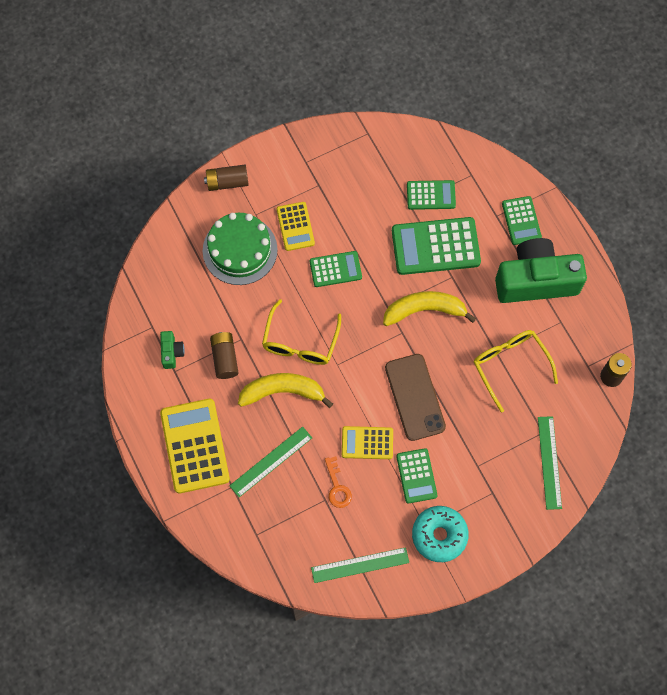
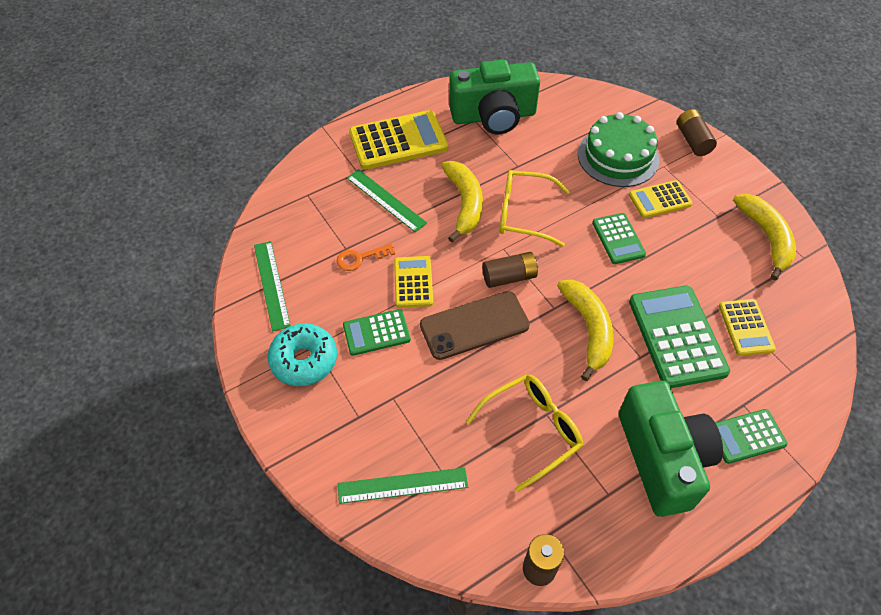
camera: 85 degrees right, 15 degrees down
green camera [160,331,185,369] -> green camera [449,60,540,134], size x2.44
brown battery [210,332,238,379] -> brown battery moved to [482,252,538,288]
green calculator [407,180,456,210] -> yellow calculator [719,299,776,356]
none -> yellow banana [733,194,796,280]

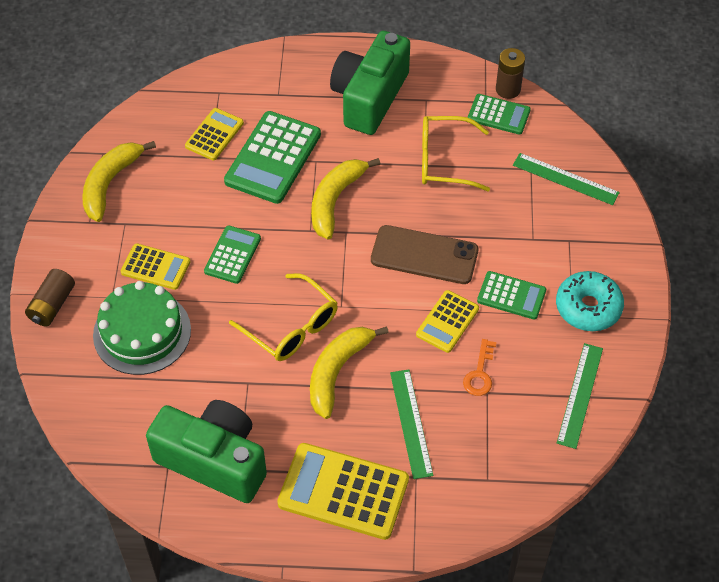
camera: 145 degrees left, 0 degrees up
orange key [336,243,395,271] -> orange key turned 90 degrees clockwise [463,339,497,396]
brown battery [482,252,538,288] -> none
green calculator [716,409,788,464] -> green calculator moved to [468,94,531,135]

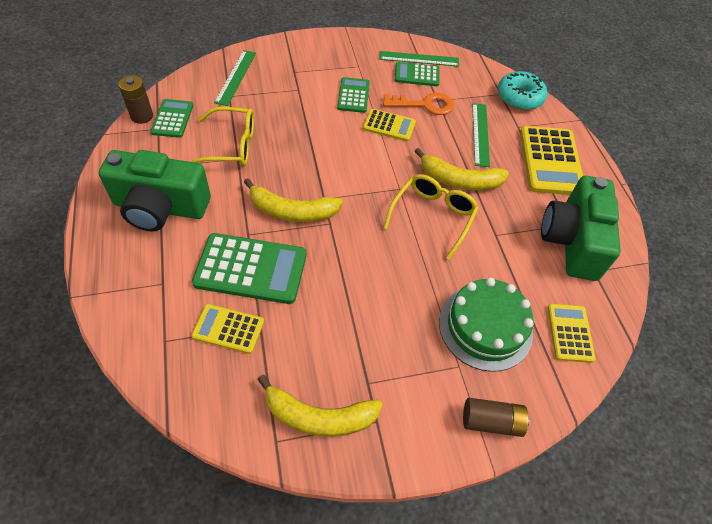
camera: 110 degrees left, 0 degrees up
yellow calculator [121,243,190,290] -> yellow calculator moved to [548,304,595,363]
green calculator [204,225,261,284] -> green calculator moved to [395,62,440,86]
brown phone [371,225,479,284] -> none
green ruler [390,369,433,479] -> green ruler turned 60 degrees counterclockwise [472,103,490,167]
yellow glasses [422,116,490,191] -> yellow glasses turned 75 degrees counterclockwise [190,107,254,166]
orange key [463,339,497,396] -> orange key [383,93,454,115], size x1.51
turquoise donut [556,271,624,331] -> turquoise donut moved to [498,71,547,110]

